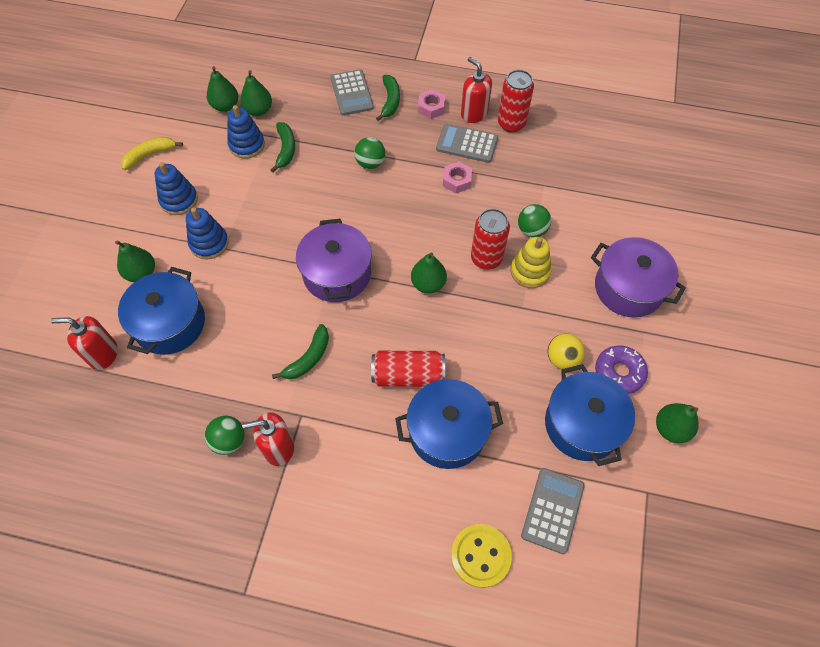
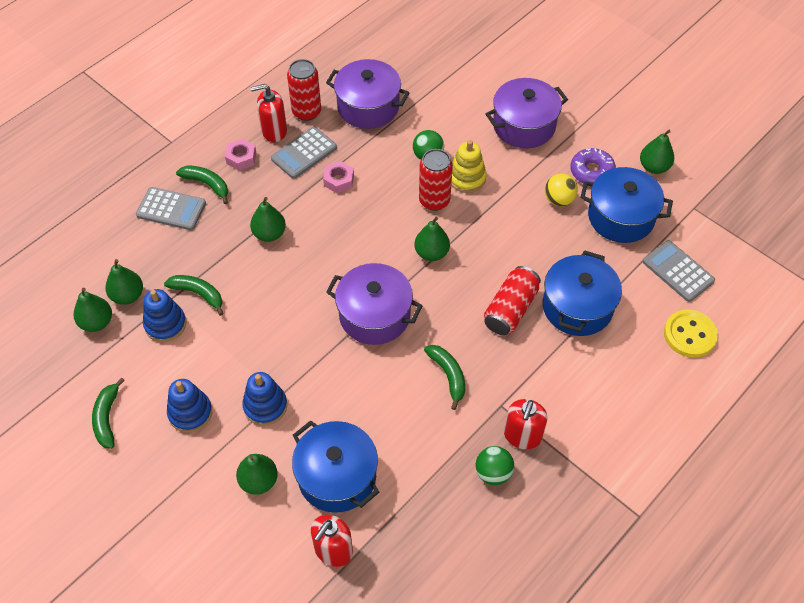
camera: 60 degrees left, 5 degrees down
yellow banana [121,137,183,170] -> green banana [92,378,125,449]
green ball [354,137,385,169] -> green pear [250,197,286,242]
none -> purple pot [326,59,410,129]

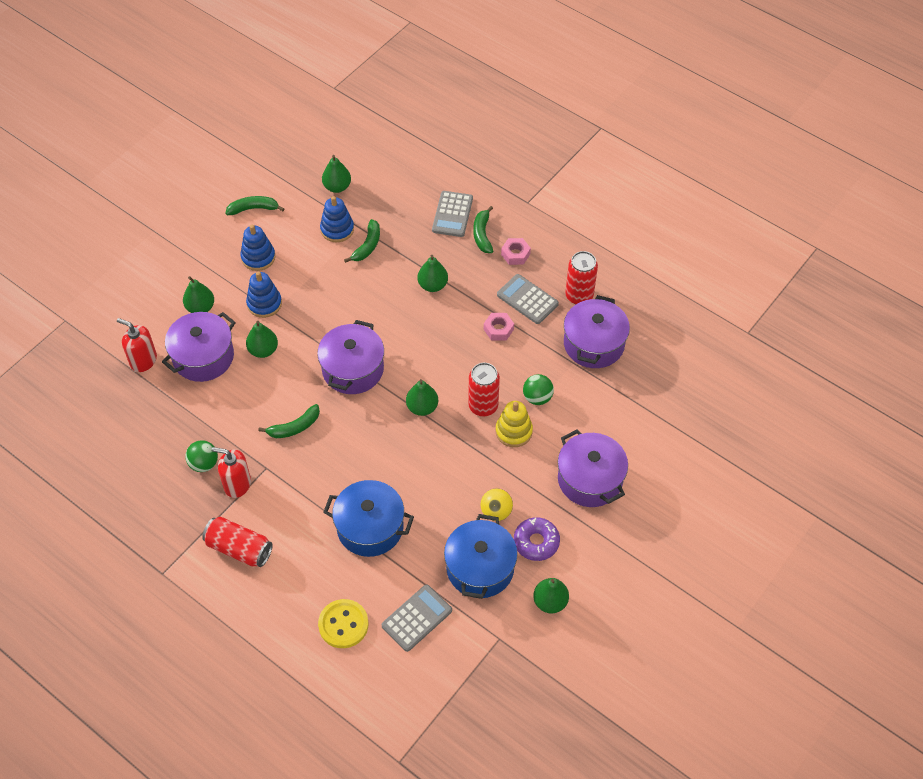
camera: 85 degrees right, 0 degrees up
green pear [105,259,143,305] -> green pear moved to [246,321,278,358]
green banana [176,165,228,204] -> green banana turned 150 degrees clockwise [473,206,493,253]
red soap dispenser [250,84,287,142] -> none
blue pot [292,420,379,513] -> purple pot [162,312,236,382]
red can [484,266,541,335] -> red can moved to [202,517,273,567]

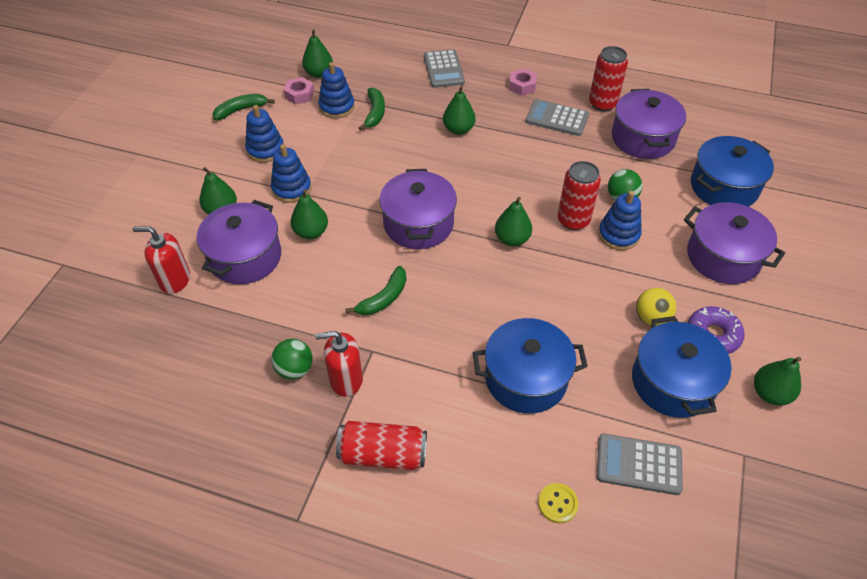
camera: 20 degrees left, 5 degrees down
yellow button [318,599,369,648] -> yellow button [538,483,578,523], size x0.60
grey calculator [382,584,452,652] -> grey calculator turned 105 degrees counterclockwise [597,434,683,495]
green banana [473,206,493,253] -> none
pink nut [484,313,514,341] -> pink nut moved to [283,77,314,104]
yellow stacking toy [495,401,533,447] -> blue stacking toy [598,191,642,250]
none -> blue pot [691,136,774,207]

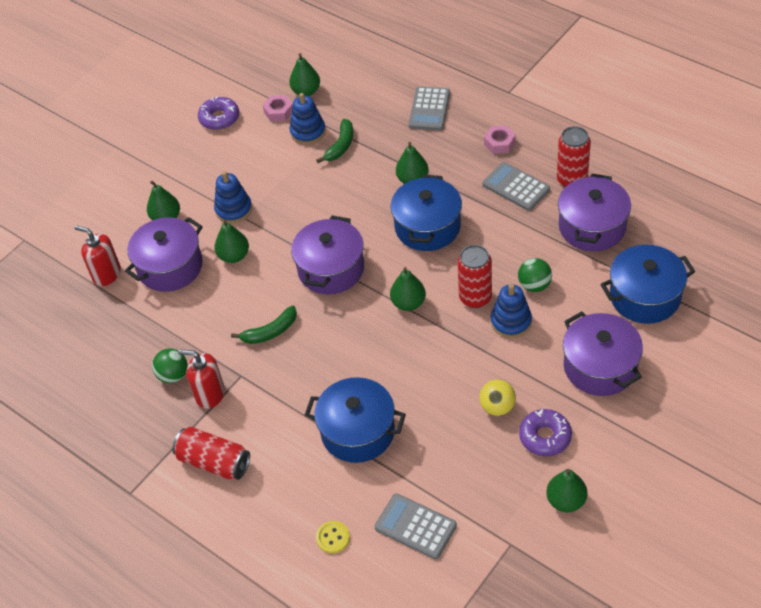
camera: 25 degrees right, 0 degrees up
green banana [213,94,275,120] -> purple donut [198,97,239,130]
blue stacking toy [245,105,284,162] -> none
blue pot [632,316,731,418] -> blue pot moved to [390,175,462,251]

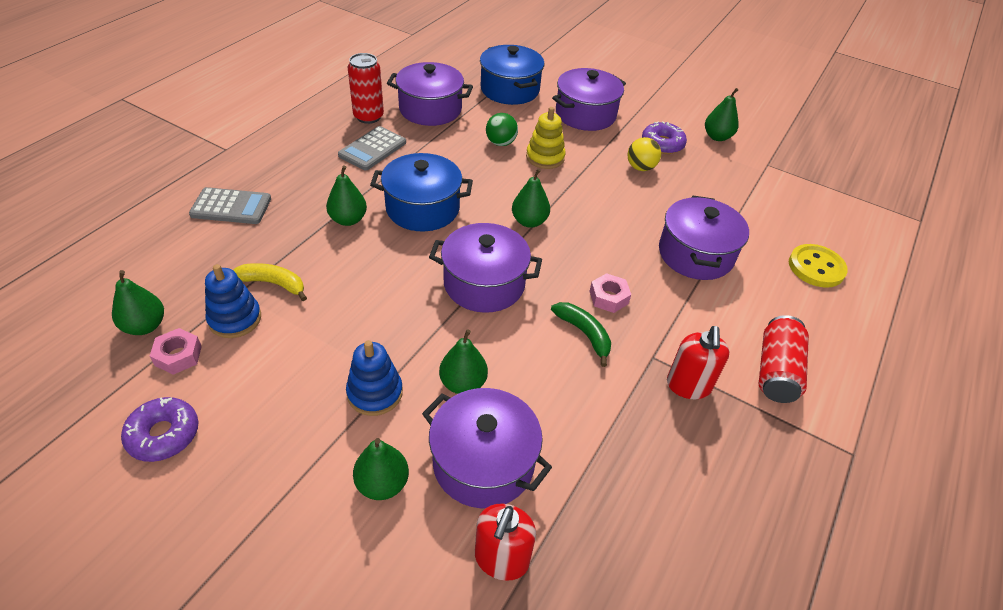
camera: 105 degrees left, 5 degrees down
green ball [152,348,187,383] -> none
blue pot [305,377,406,463] -> purple pot [659,196,749,280]
green banana [316,119,353,163] -> yellow banana [233,263,307,301]
yellow button [316,521,350,554] -> yellow button [789,244,848,288], size x1.67
grey calculator [375,494,457,559] -> none
red can [457,245,492,308] -> none
pink nut [484,125,516,154] -> pink nut moved to [589,273,631,313]
blue stacking toy [491,284,532,338] -> yellow stacking toy [526,107,565,169]

